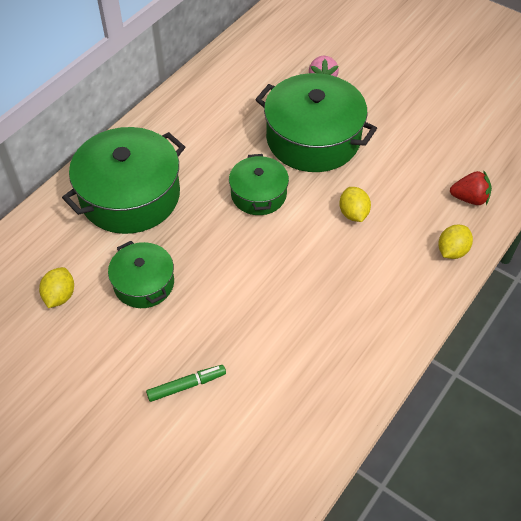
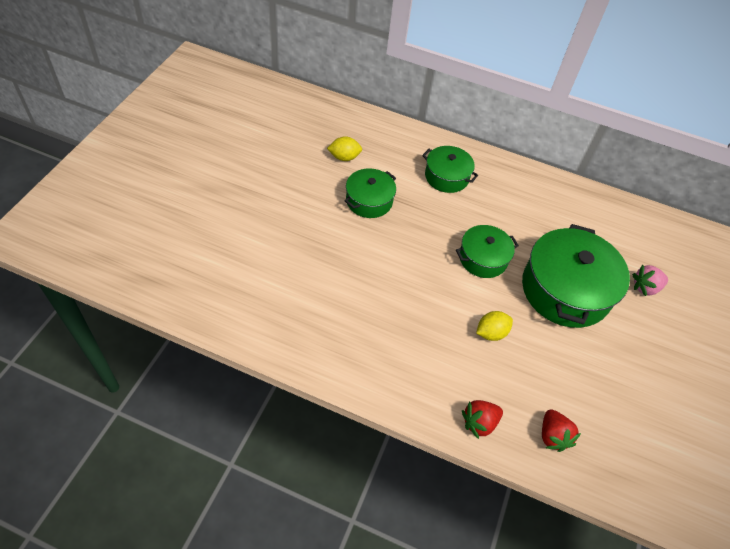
camera: 70 degrees right, 0 degrees up
green pot [62,127,185,234] -> green pot [422,146,478,193], size x0.56
green marker [146,365,226,402] -> none
yellow lemon [438,225,473,259] -> red strawberry [462,400,503,439]

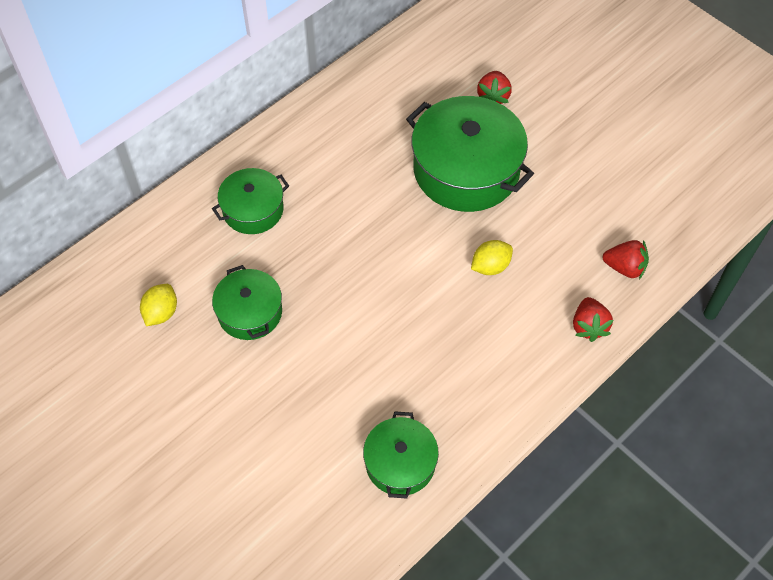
camera: 60 degrees left, 5 degrees up
green pot [456,225,519,278] -> green pot moved to [363,411,439,498]
yellow lemon [476,311,513,341] -> yellow lemon turned 60 degrees clockwise [471,240,513,275]
pink strawberry [632,265,668,296] -> red strawberry [477,71,512,104]

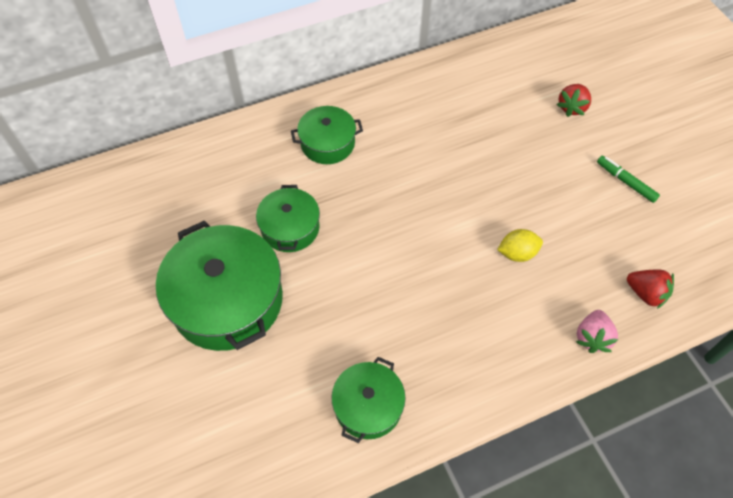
camera: 20 degrees right, 0 degrees up
yellow lemon [140,284,177,326] -> none
green pot [406,96,534,212] -> green pot moved to [156,220,283,351]
red strawberry [573,297,614,342] -> pink strawberry [576,310,619,353]
none -> green marker [597,156,660,203]

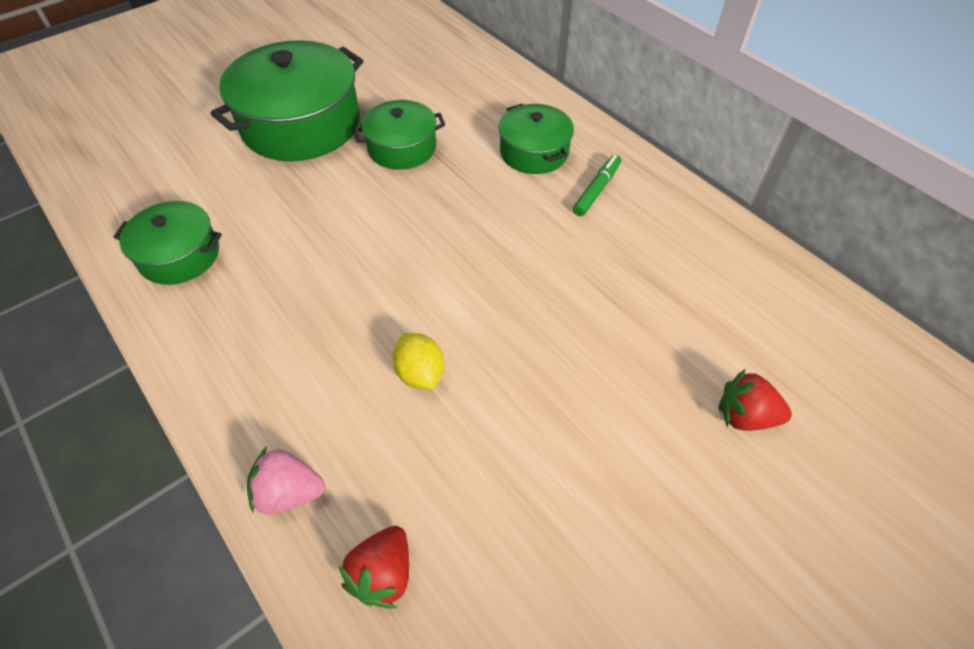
camera: 75 degrees right, 5 degrees down
green marker [597,156,660,203] -> green marker moved to [573,155,621,216]

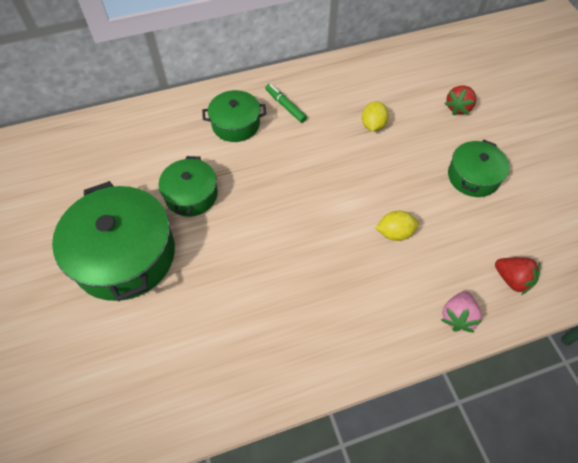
camera: 70 degrees left, 5 degrees up
green pot [113,201,222,285] -> green pot moved to [448,140,510,197]
none -> yellow lemon [362,101,389,131]

